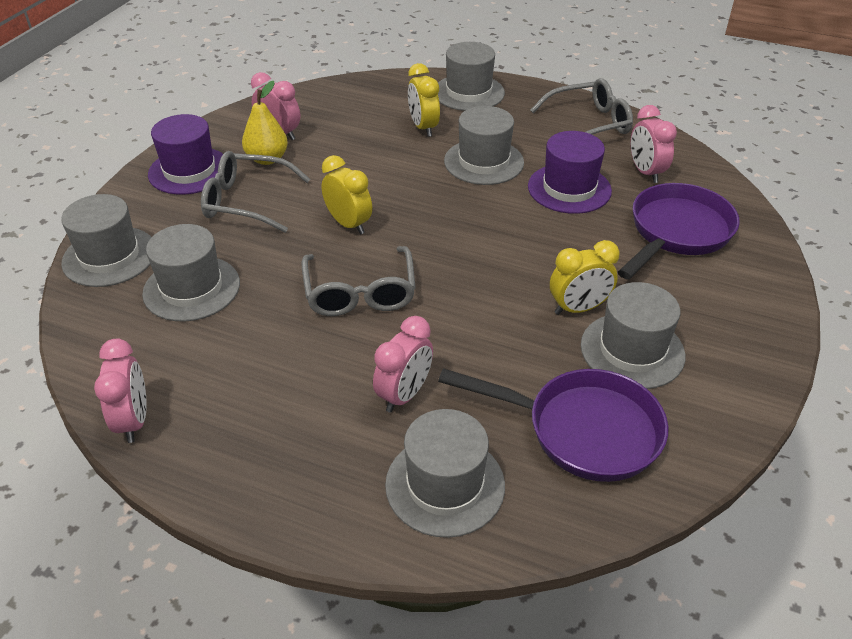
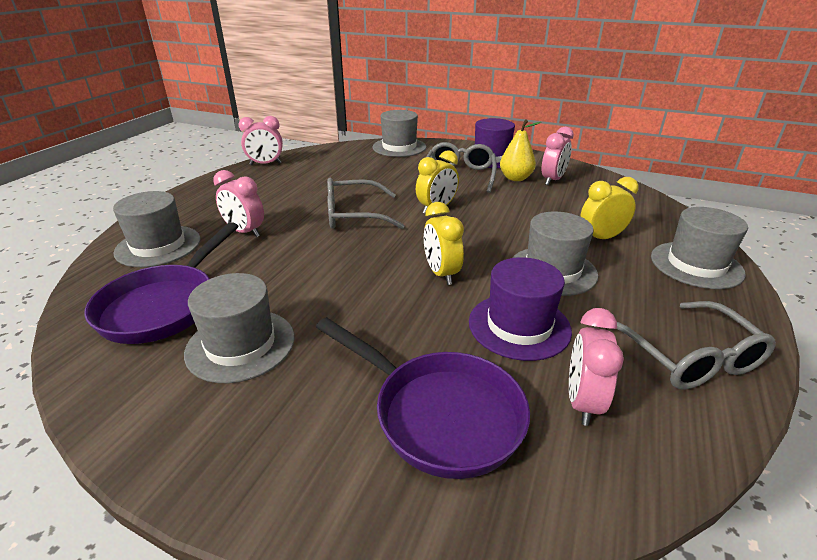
camera: 90 degrees right, 10 degrees down
grey hat [142,224,240,321] -> none
yellow clock [550,240,620,315] -> yellow clock moved to [424,202,464,285]
pink clock [631,105,677,183] -> pink clock turned 60 degrees counterclockwise [569,308,624,426]

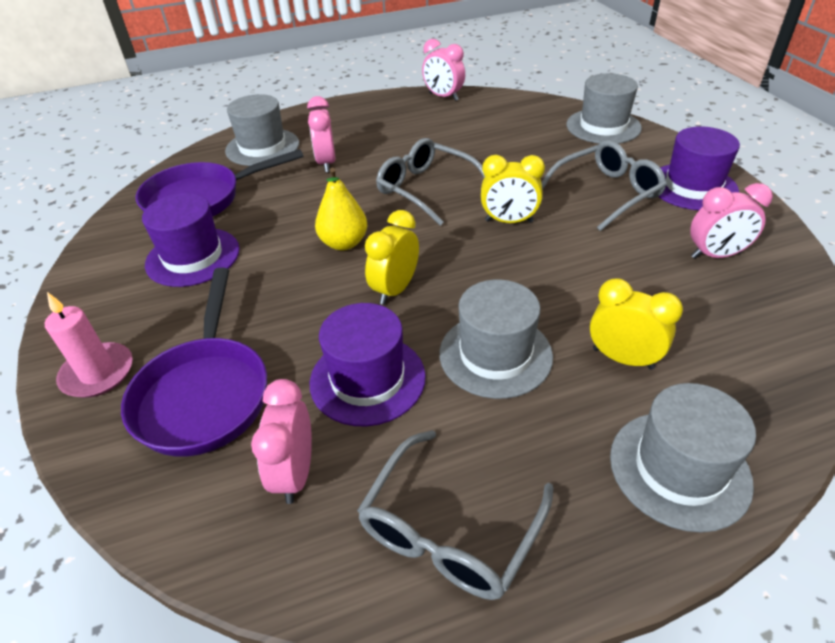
camera: 50 degrees right, 10 degrees up
grey hat [184,273,295,383] -> purple hat [142,193,239,287]
yellow pear [500,119,541,181] -> yellow pear moved to [315,168,367,250]
pink clock [569,308,624,426] -> pink clock turned 60 degrees counterclockwise [251,379,312,504]
none -> pink candle [45,292,133,398]

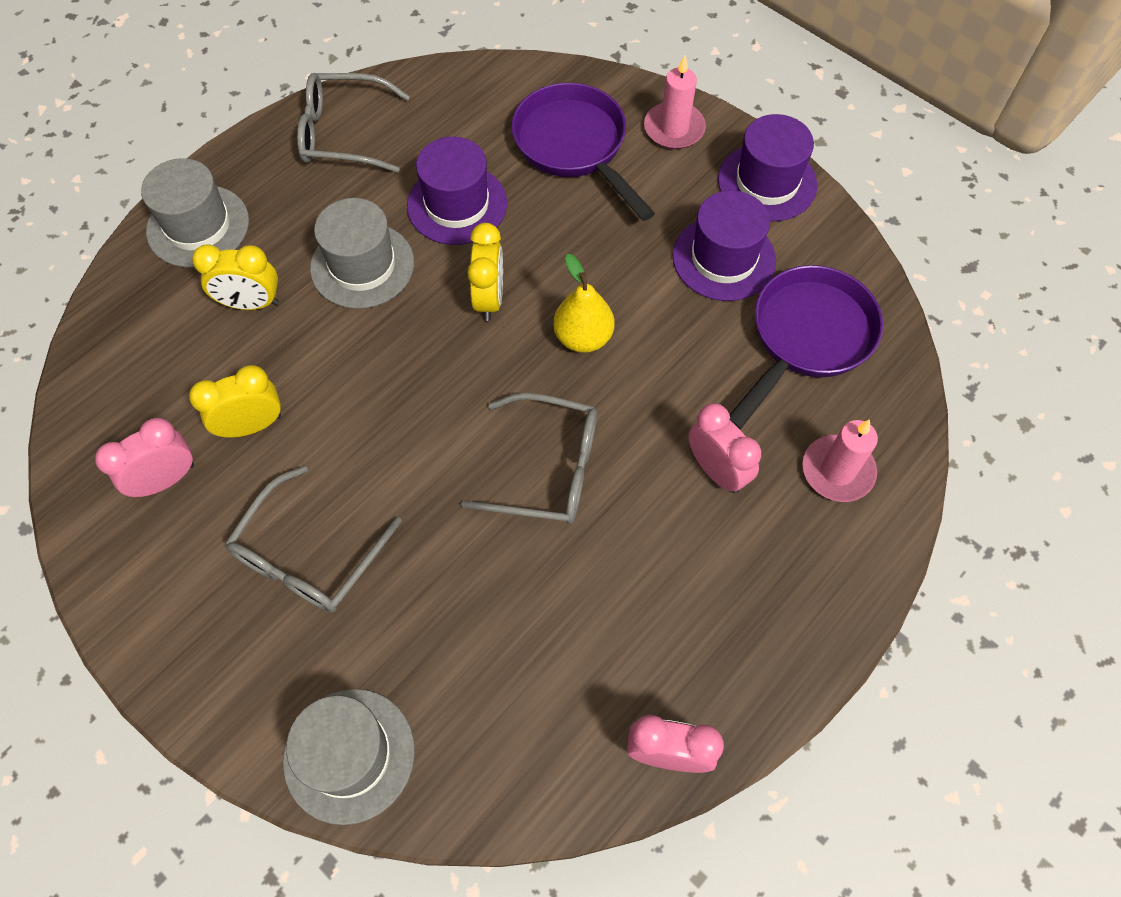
camera: 150 degrees right, 20 degrees up
grey hat [225,94,299,166] -> pink candle [803,420,878,502]
pink clock [251,379,312,504] -> none
grey glasses [357,430,554,600] -> grey glasses turned 90 degrees counterclockwise [297,73,410,173]
yellow clock [481,155,545,223] -> yellow clock moved to [189,365,281,437]
purple hat [659,126,740,210] -> purple hat moved to [718,114,817,222]

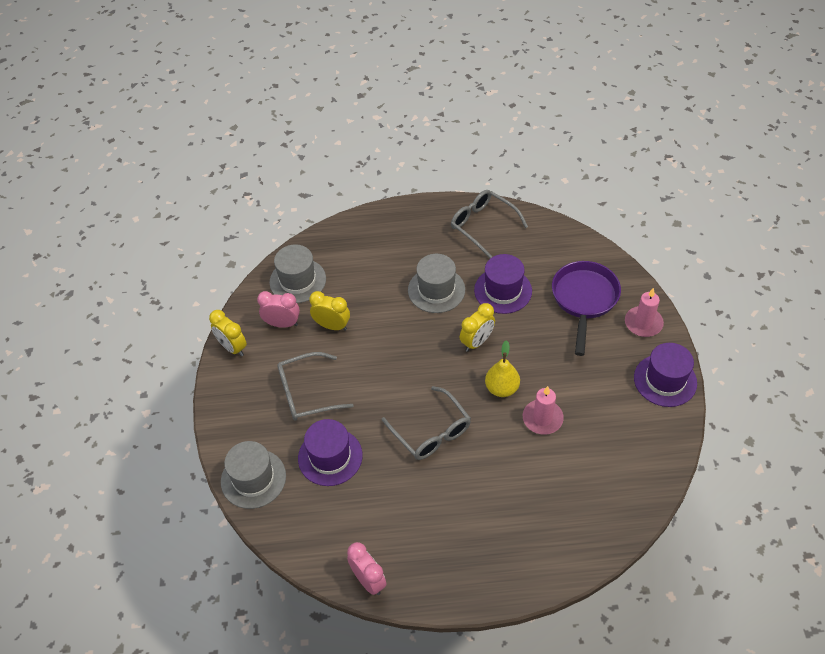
camera: 45 degrees right, 10 degrees down
grey hat [141,158,249,268] -> grey hat moved to [269,245,326,303]
yellow clock [192,244,279,310] -> yellow clock moved to [209,310,247,356]
purple hat [672,191,776,301] -> purple hat moved to [298,419,363,486]
pink clock [688,403,761,493] -> none
purple pan [730,265,883,430] -> none
pink candle [803,420,878,502] -> pink candle moved to [523,386,564,435]

